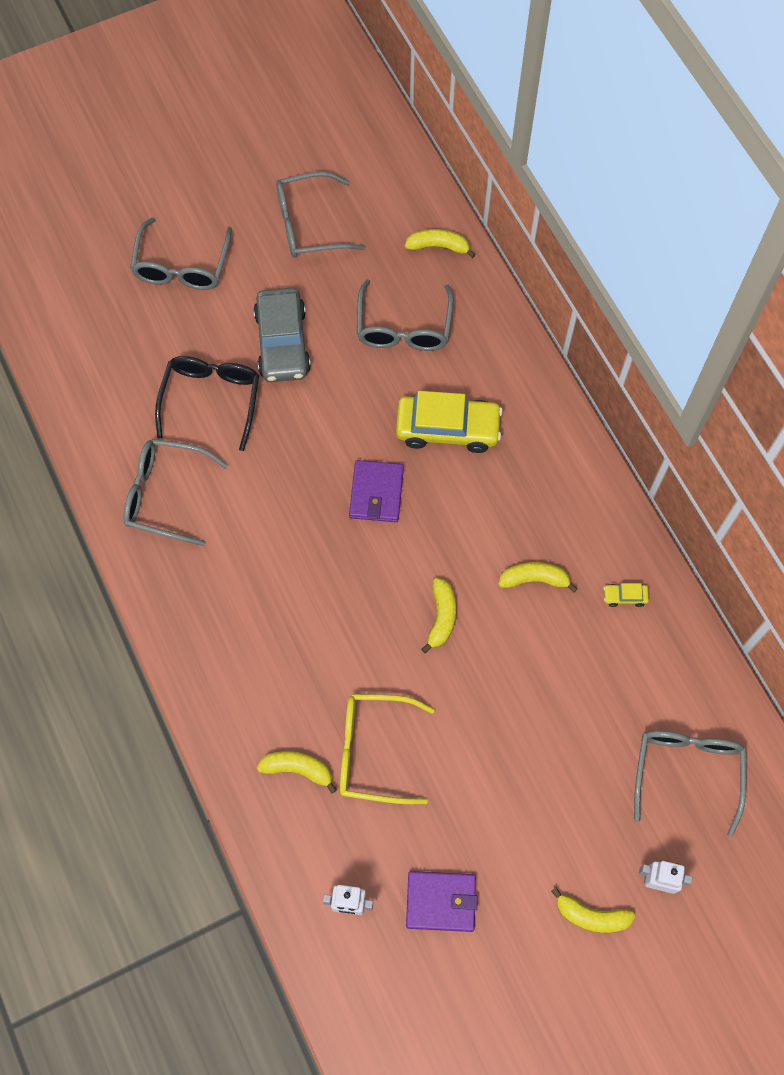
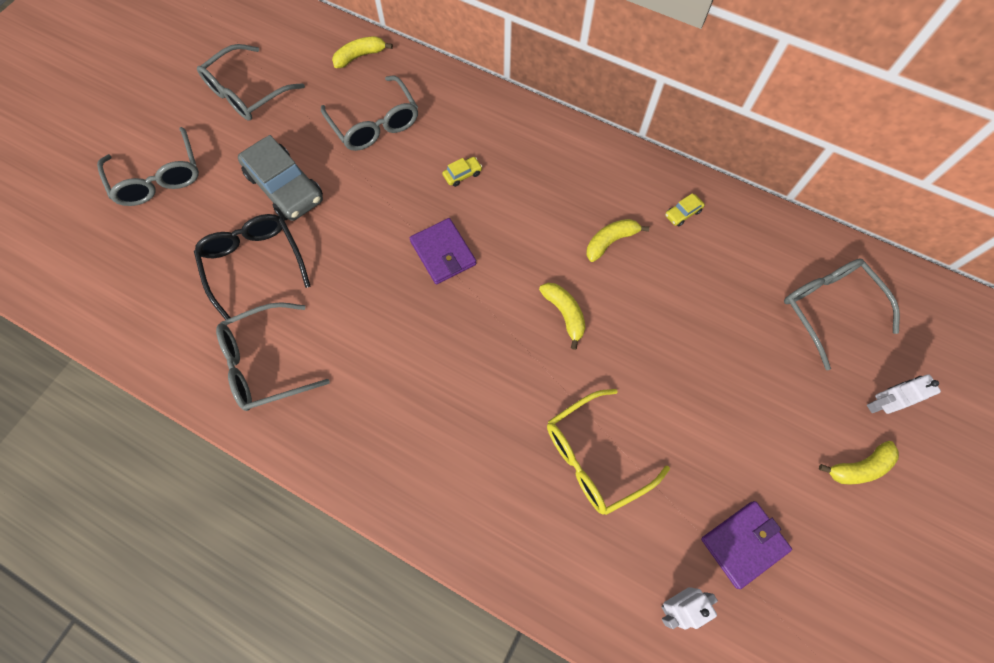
camera: 35 degrees left, 0 degrees up
yellow banana [257,751,337,793] -> none
yellow car [396,391,503,453] -> yellow car [442,157,482,187], size x0.41

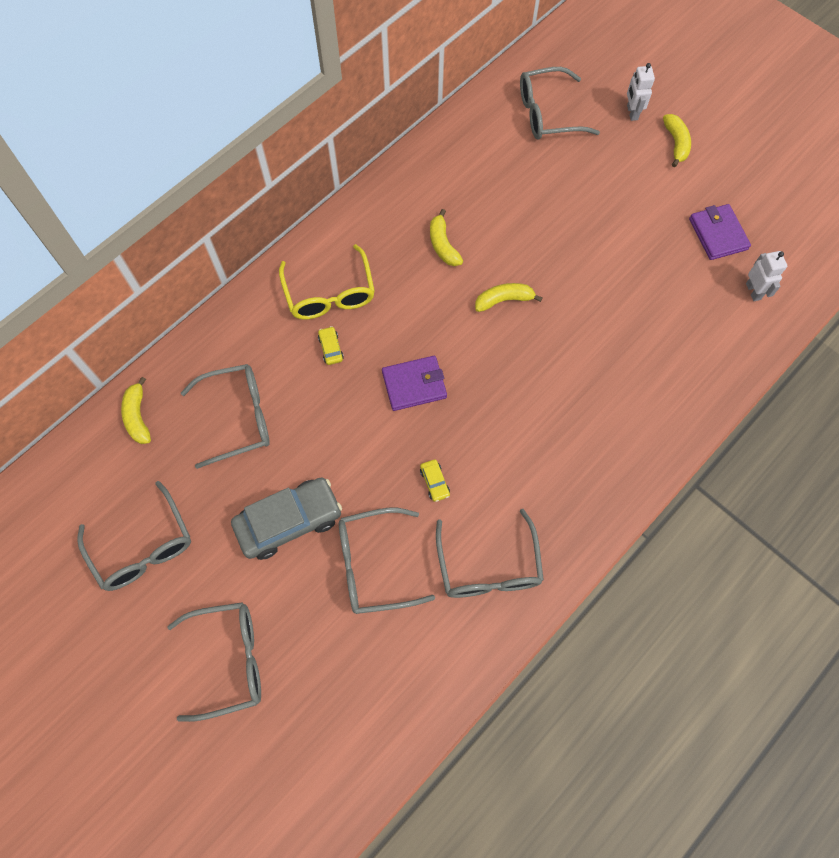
camera: 75 degrees left, 0 degrees up
black glasses [194,214,310,320] -> grey glasses [339,508,435,614]
yellow glasses [547,389,670,515] -> yellow glasses moved to [279,244,375,319]
yellow car [665,194,705,226] -> yellow car moved to [420,459,450,502]

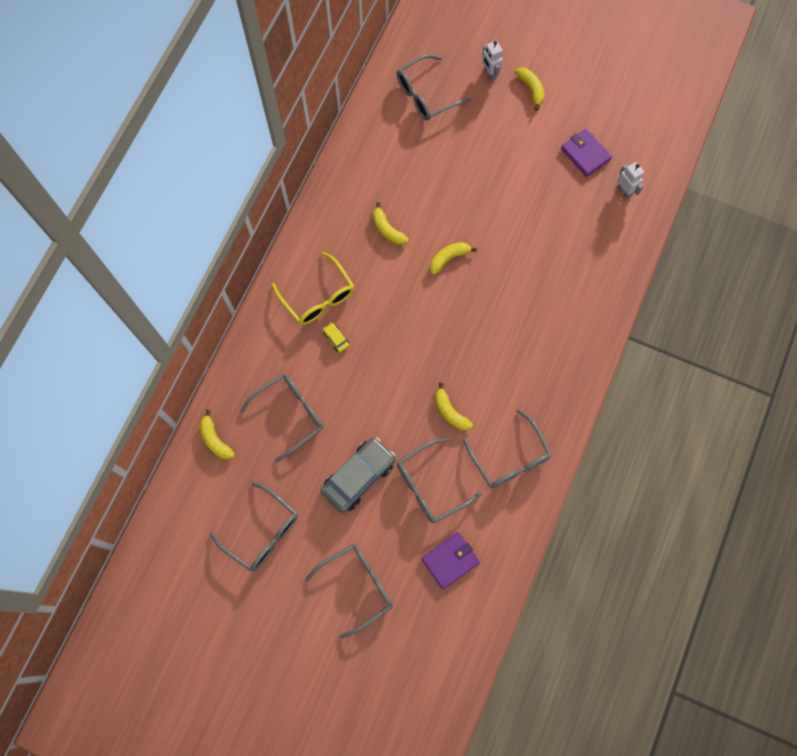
camera: 20 degrees left, 5 degrees up
purple wallet [382,356,447,411] -> purple wallet moved to [421,532,480,589]
yellow car [420,459,450,502] -> yellow banana [435,383,473,430]

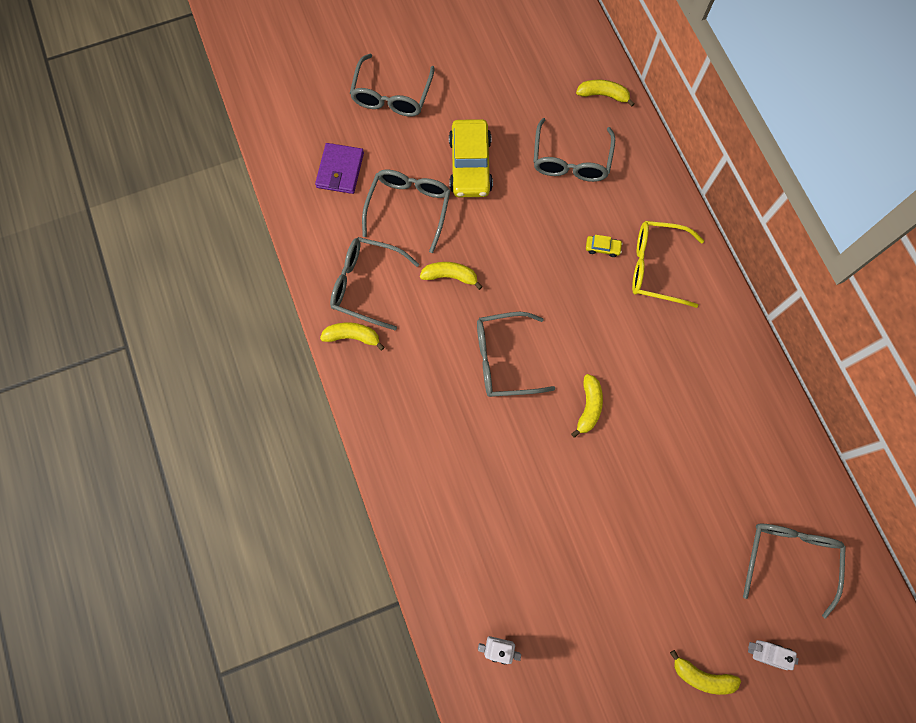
camera: 135 degrees right, 0 degrees up
grey glasses [210,482,298,571] -> grey glasses moved to [477,312,555,397]
grey car [321,437,396,513] -> yellow car [449,119,493,197]
yellow banana [373,202,409,245] -> yellow banana moved to [320,322,385,351]
purple wallet [561,129,612,177] -> none

